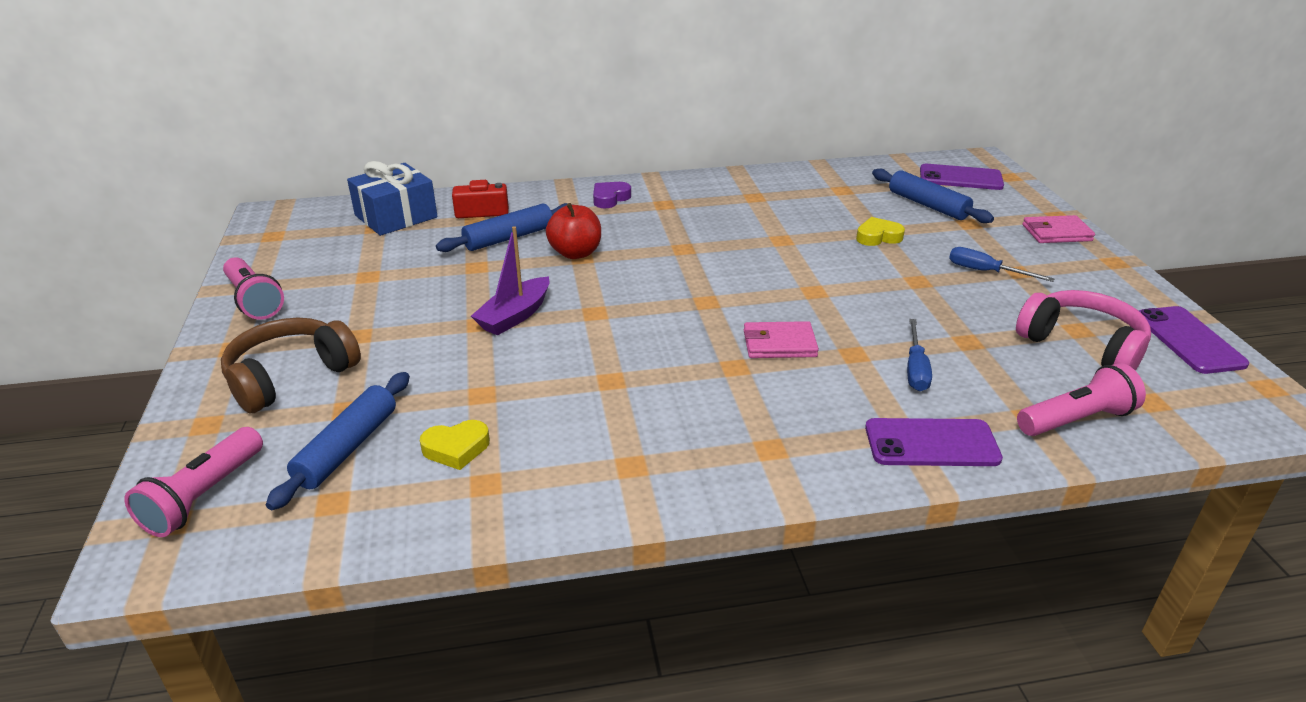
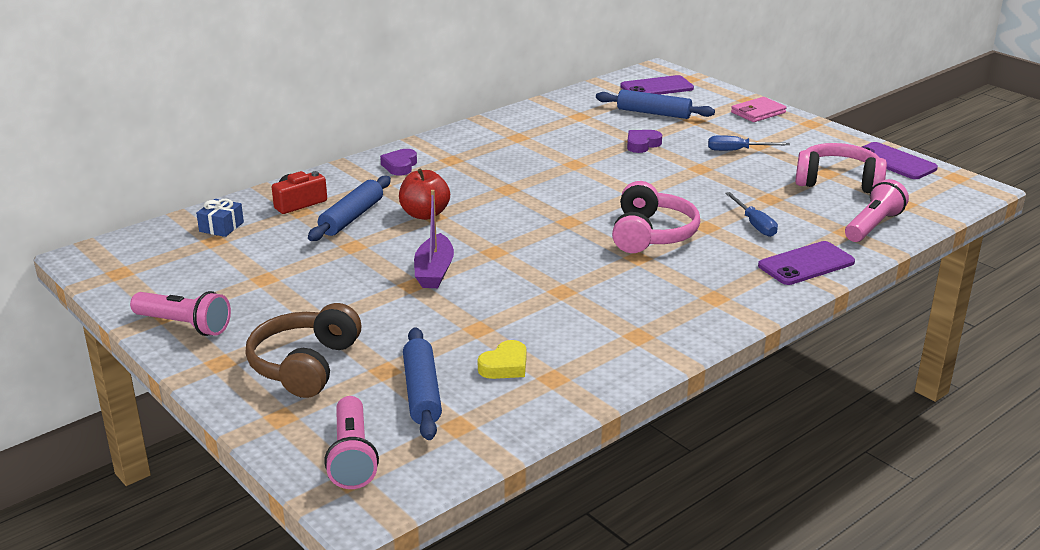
camera: 30 degrees left, 5 degrees down
blue gift [347,161,438,236] -> blue gift [196,199,244,237], size x0.53
pink wallet [744,321,819,358] -> pink headphones [612,181,700,253]
yellow heart [856,217,905,246] -> purple heart [627,130,662,153]

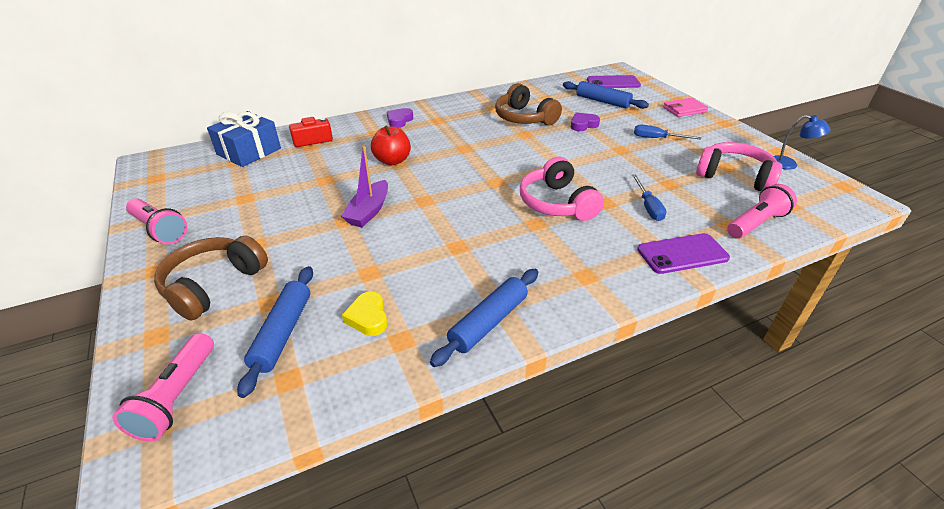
camera: 15 degrees right, 10 degrees up
blue gift [196,199,244,237] -> blue gift [207,111,281,167], size x1.89
blue rolling pin [308,176,391,241] -> blue rolling pin moved to [430,269,538,367]
yellow heart [478,340,526,379] -> yellow heart turned 105 degrees clockwise [342,291,387,336]
pink headphones [612,181,700,253] -> pink headphones turned 135 degrees clockwise [520,157,604,221]
purple phone [862,142,938,179] -> blue lamp [773,115,831,170]
none -> brown headphones [495,83,562,126]

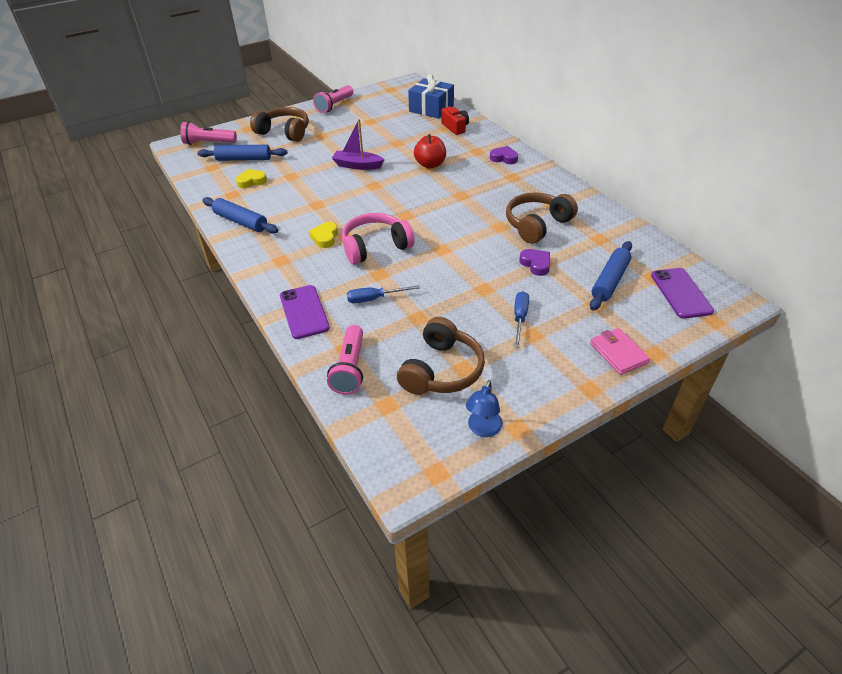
camera: 85 degrees right, 5 degrees up
pink headphones [696,142,782,191] -> brown headphones [397,317,485,395]
pink flashlight [727,184,797,239] -> pink flashlight turned 45 degrees clockwise [327,325,363,395]
none -> yellow heart [309,222,338,248]

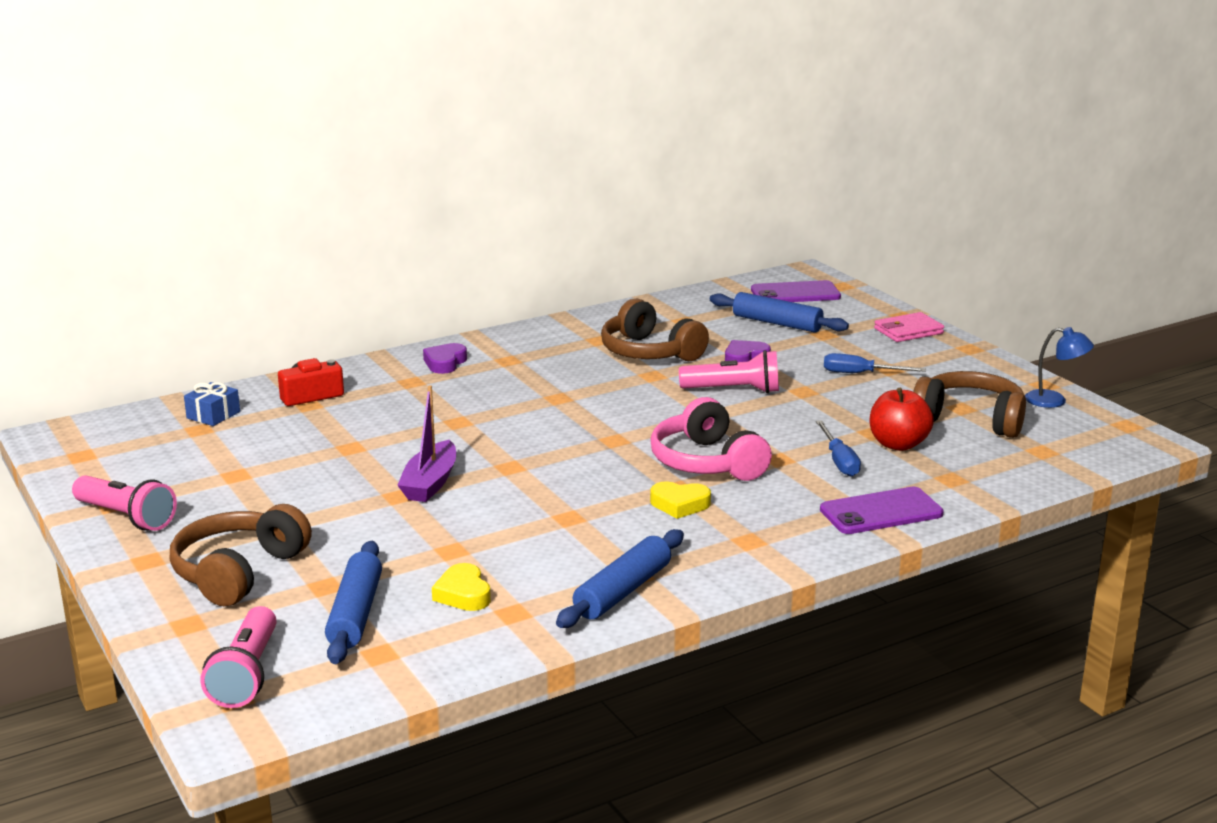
camera: 90 degrees left, 20 degrees down
pink flashlight [327,325,363,395] -> pink flashlight moved to [679,350,779,393]
blue gift [408,74,454,119] -> blue gift [184,382,240,426], size x0.53
red apple [414,134,446,169] -> red apple moved to [870,388,934,451]

